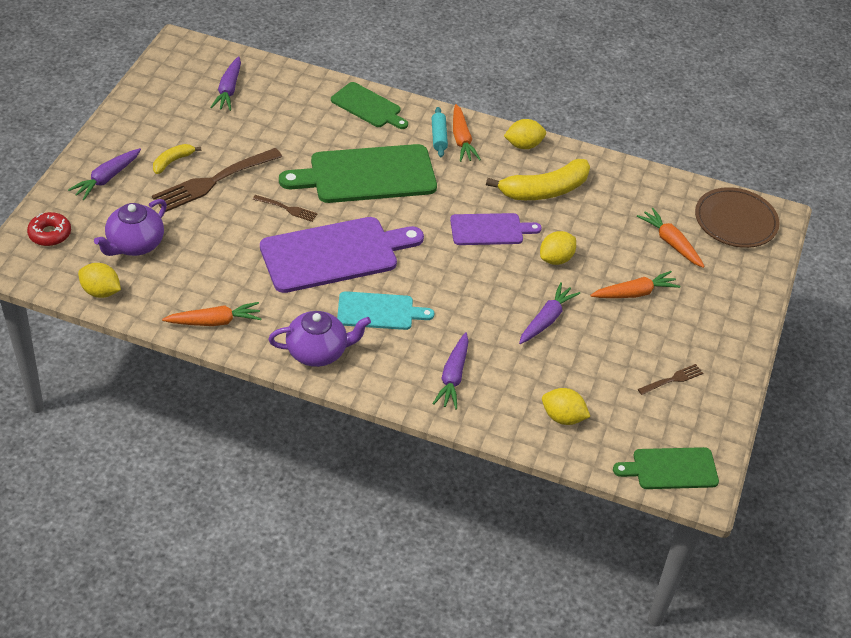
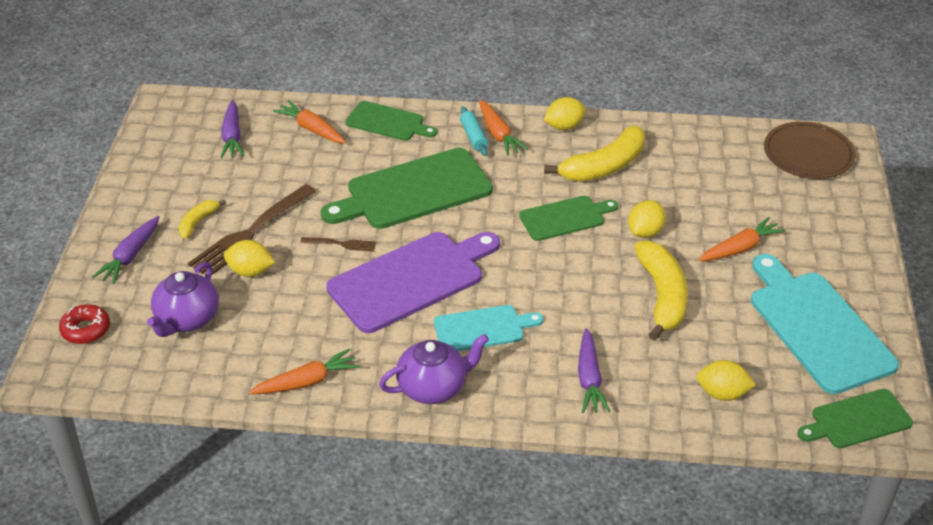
camera: 10 degrees left, 5 degrees down
yellow lemon [78,263,121,298] -> yellow lemon moved to [224,240,275,277]
purple cutting board [450,213,542,245] -> green cutting board [519,196,618,241]
purple carrot [519,282,580,344] -> yellow banana [634,241,688,341]
orange carrot [637,208,705,268] -> orange carrot moved to [273,100,346,143]
brown fork [638,364,703,395] -> turquoise cutting board [751,254,899,394]

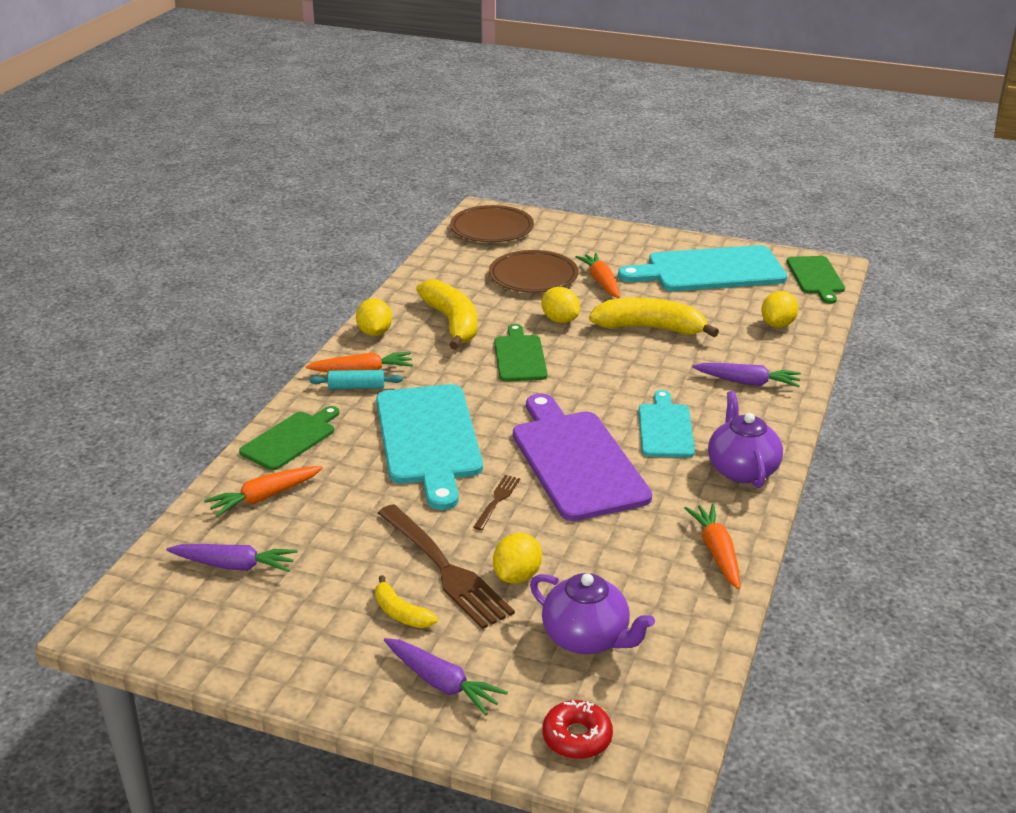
camera: 75 degrees left, 10 degrees down
green cutting board [321,148,493,229] -> turquoise cutting board [376,384,483,510]
none -> brown plate [489,250,579,293]

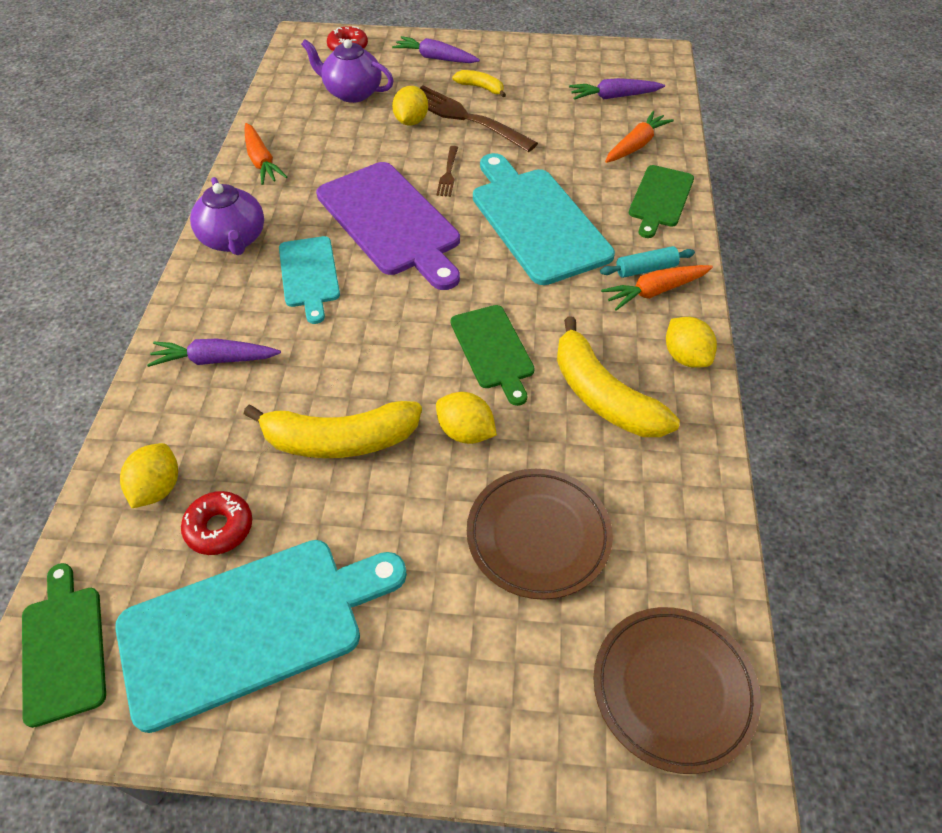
camera: 165 degrees right, 20 degrees up
orange carrot [575,253,620,298] -> none
none -> red donut [181,491,252,555]

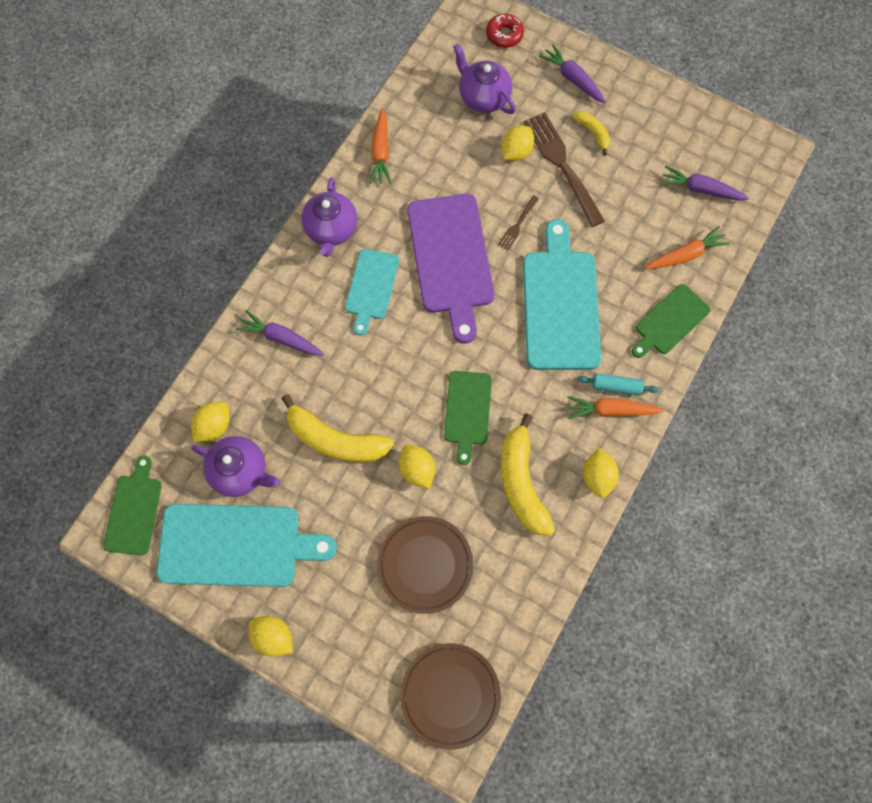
camera: 25 degrees right, 20 degrees up
red donut [181,491,252,555] -> purple teapot [191,436,280,497]
none -> yellow lemon [249,616,293,657]

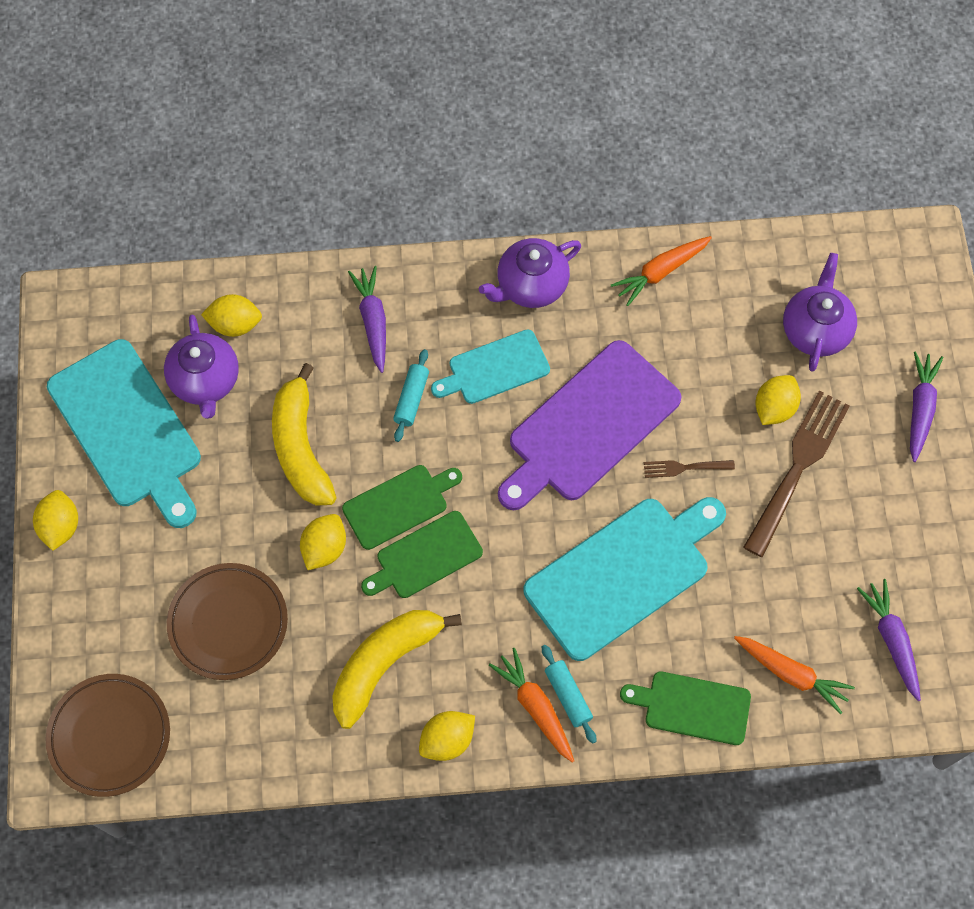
camera: 55 degrees right, 5 degrees down
green cutting board [103,456,162,555] -> green cutting board moved to [342,465,462,550]
red donut [486,14,524,48] -> none
yellow lemon [501,126,534,161] -> yellow lemon turned 60 degrees counterclockwise [755,375,801,425]
yellow banana [572,111,610,156] -> none
none -> turquoise rolling pin [393,349,429,442]

